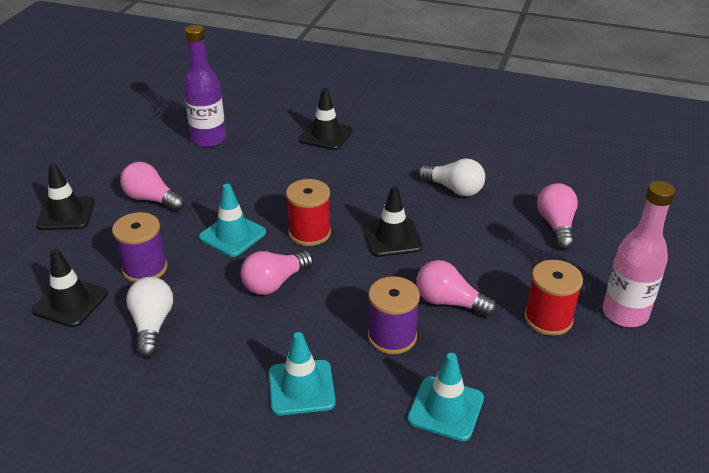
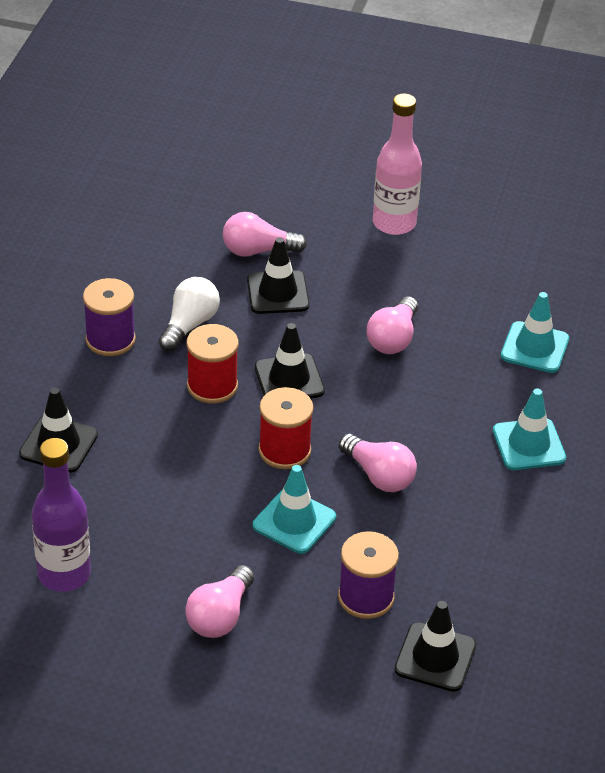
camera: 95 degrees left, 5 degrees up
black traffic cone [36,163,95,230] -> black traffic cone moved to [247,237,309,314]
white light bulb [126,277,173,358] -> none
purple spool [368,276,420,354] -> purple spool moved to [83,278,136,356]
red spool [524,260,583,336] -> red spool moved to [187,324,238,404]

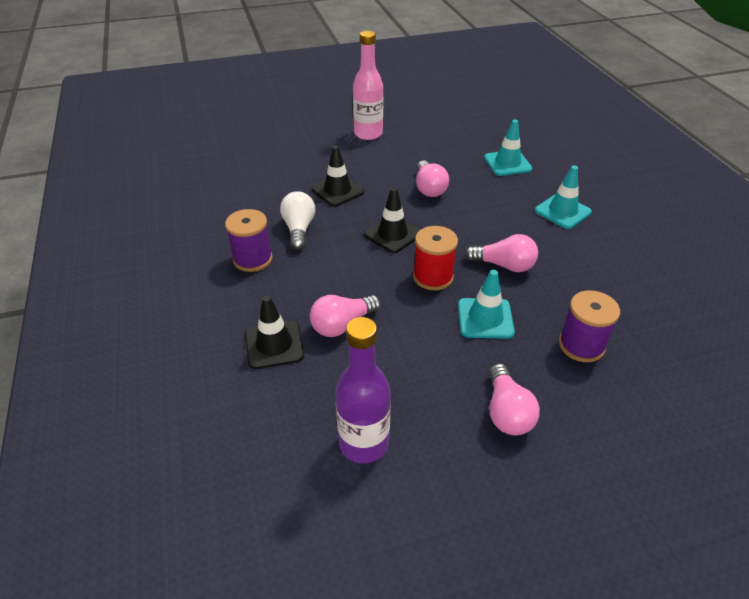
camera: 30 degrees left, 0 degrees up
red spool [187,324,238,404] -> none
pink light bulb [223,212,307,257] -> pink light bulb moved to [310,295,381,337]
black traffic cone [394,601,476,692] -> none

